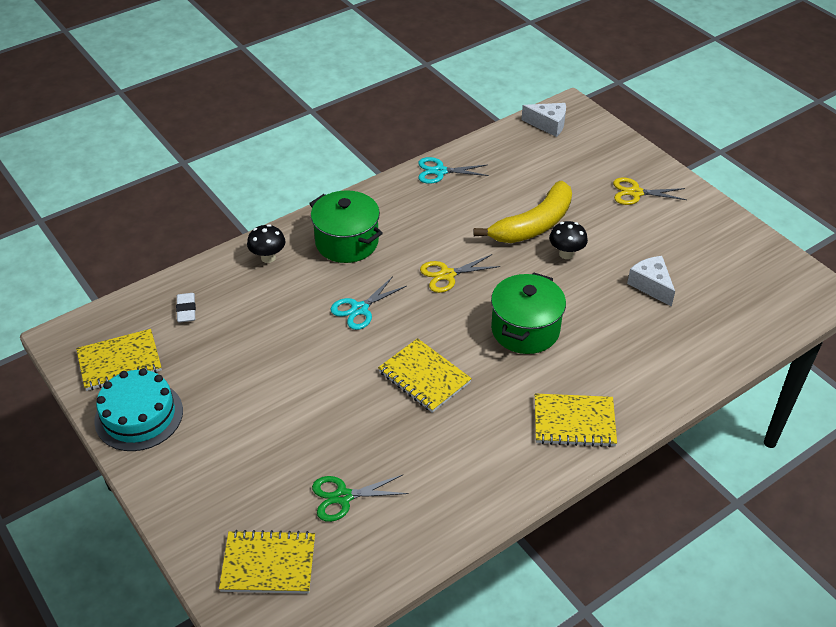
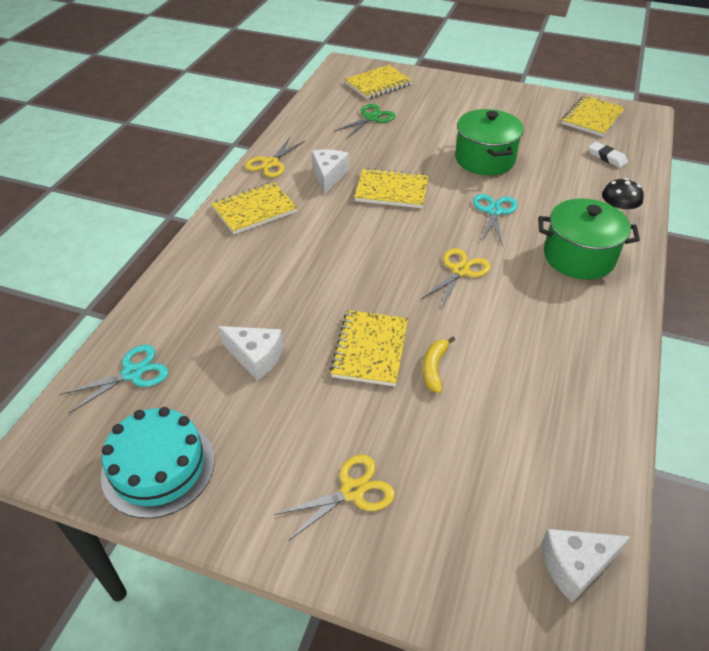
camera: 145 degrees right, 0 degrees up
turquoise cake [94,368,183,451] -> turquoise cake moved to [101,407,215,519]
turquoise scissors [418,157,489,184] -> turquoise scissors moved to [59,345,168,413]
yellow banana [474,181,572,243] -> yellow banana [422,337,455,393], size x0.45
green pot [491,272,566,354] -> green pot moved to [455,109,524,175]
black mushroom [549,221,588,259] -> yellow notebook [330,310,408,386]
none -> yellow scissors [245,137,305,177]
none -> white cheese [312,150,349,194]

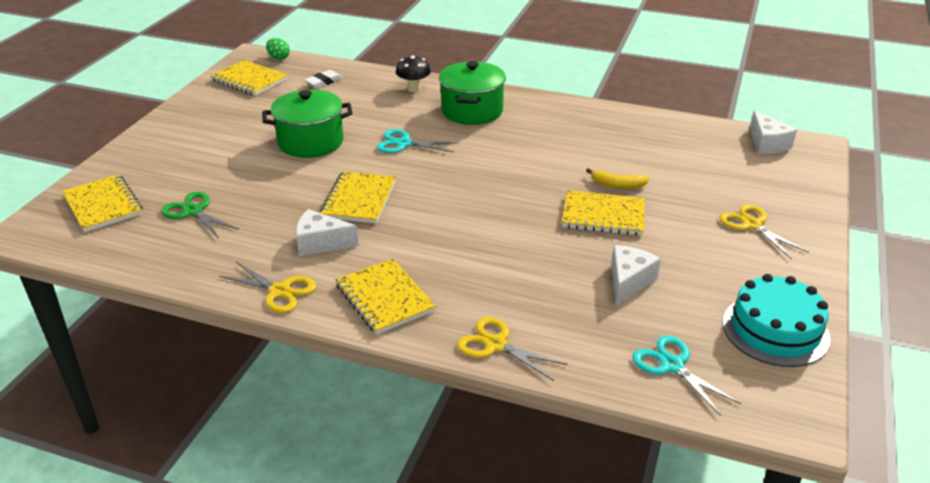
camera: 90 degrees left, 10 degrees down
yellow scissors [421,248,491,308] -> yellow scissors moved to [457,317,568,381]
none -> green egg [266,38,290,60]

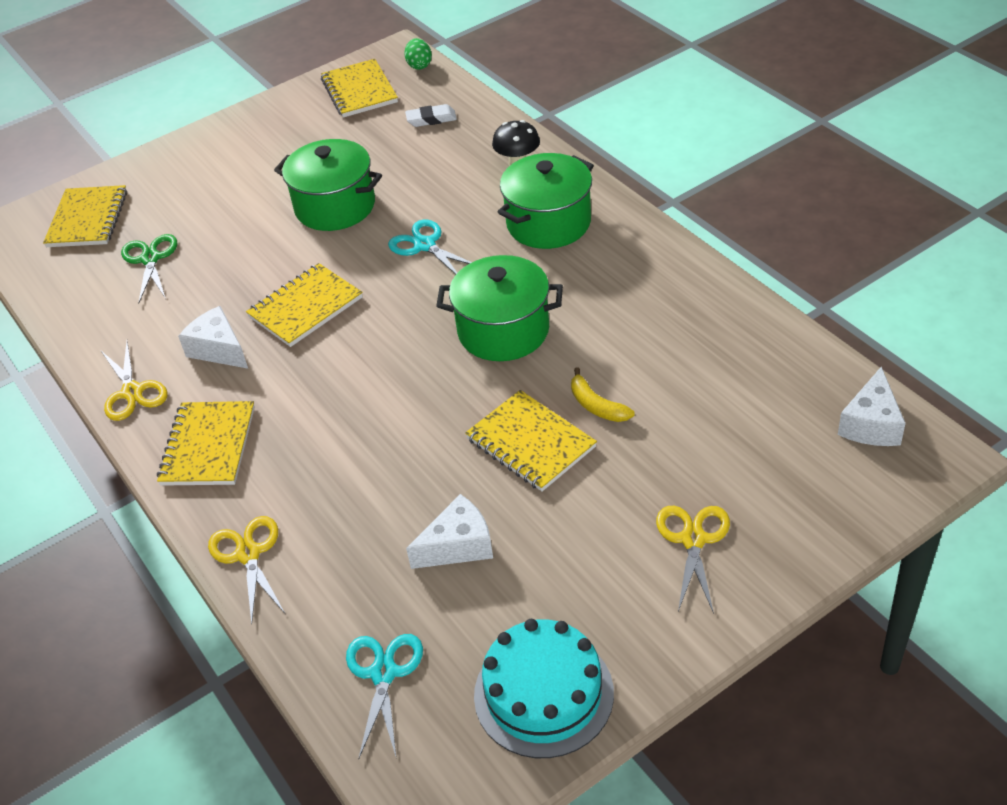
camera: 40 degrees right, 10 degrees up
none -> green pot [436,255,563,361]

